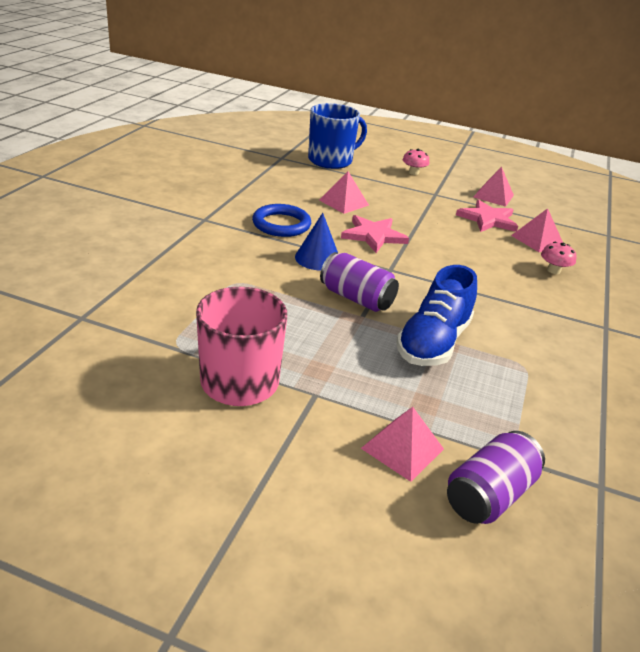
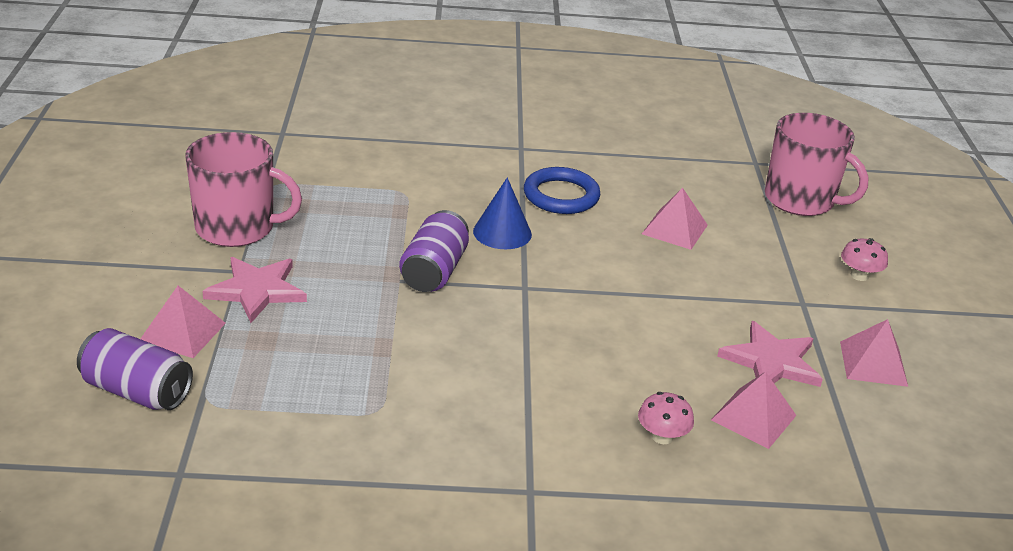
camera: 70 degrees right, 0 degrees up
blue mug [308,103,367,169] -> pink mug [765,113,869,216]
pink star [341,215,409,253] -> pink star moved to [203,257,307,323]
blue shoe [396,265,477,366] -> none

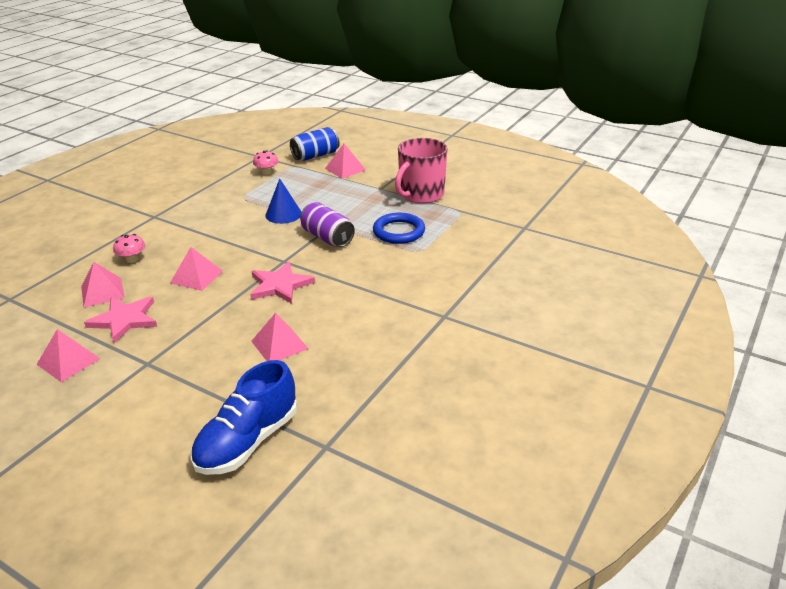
camera: 125 degrees right, 0 degrees up
purple can [77,328,193,410] -> blue can [290,127,340,161]
pink star [203,257,307,323] -> pink star moved to [250,261,315,304]
blue cone [473,177,532,249] -> blue cone moved to [265,178,301,224]
blue ring [524,167,600,214] -> blue ring moved to [373,213,425,244]
pink mug [765,113,869,216] -> blue shoe [191,360,297,475]
pink mushroom [841,238,888,281] -> pink mushroom moved to [253,150,279,175]
none -> pink pyramid [170,247,223,291]

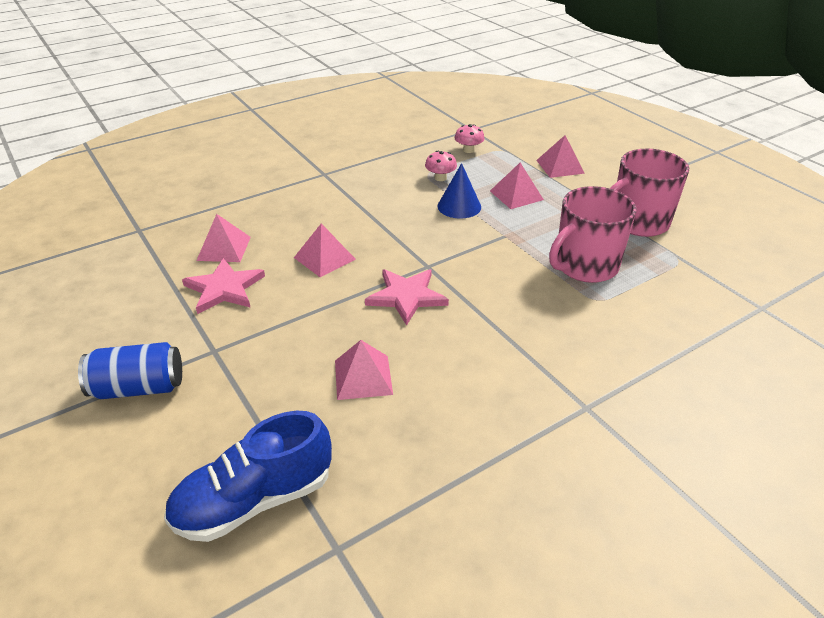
camera: 25 degrees right, 5 degrees up
pink pyramid [36,329,100,382] -> pink pyramid moved to [490,163,544,209]
pink mushroom [113,234,146,263] -> pink mushroom moved to [425,151,457,181]
blue can [290,127,340,161] -> blue can moved to [78,342,182,399]
purple can [300,202,355,247] -> none
blue ring [373,213,425,244] -> pink mug [549,186,637,283]

